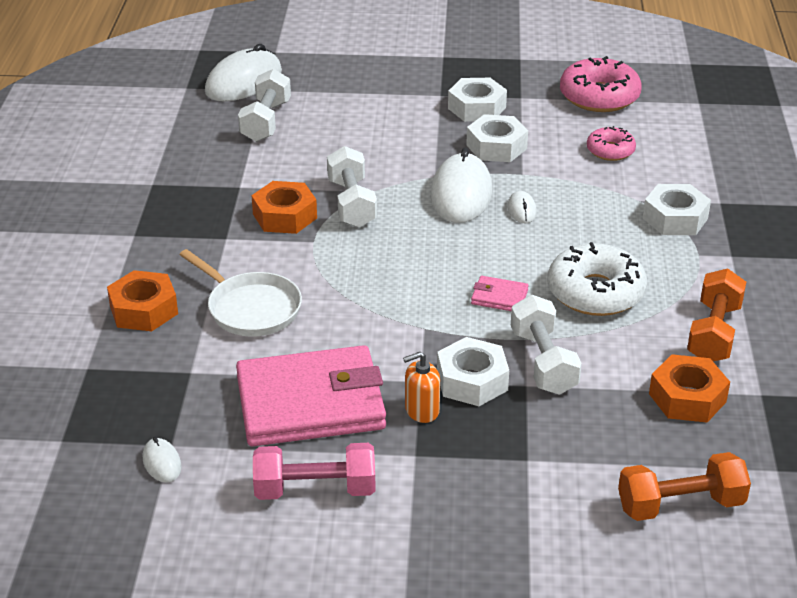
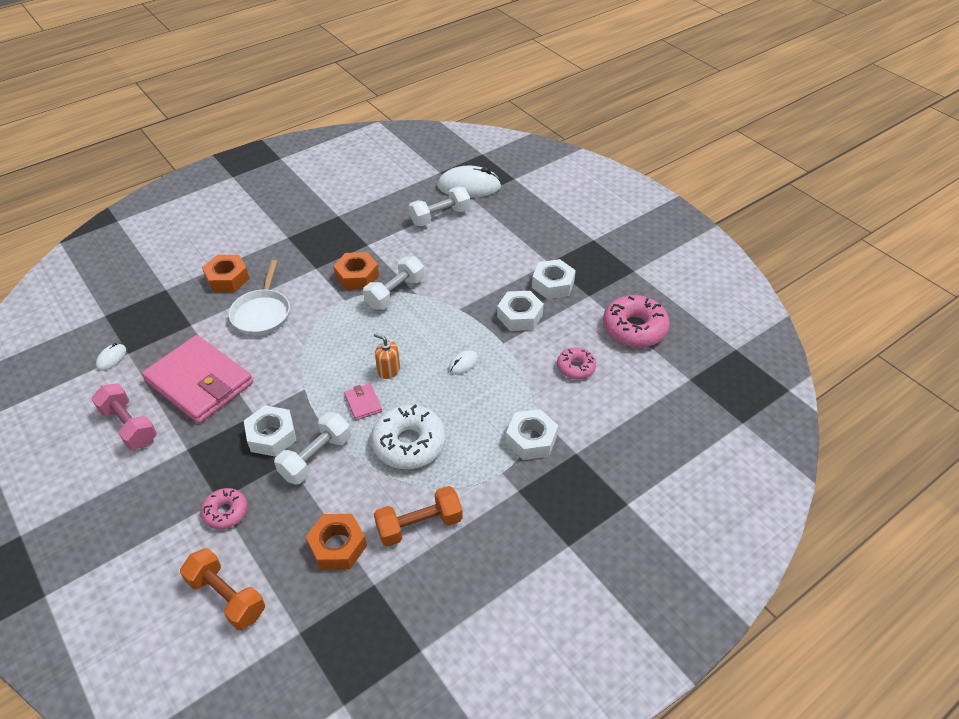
camera: 50 degrees right, 10 degrees up
orange soap dispenser [403,352,440,423] -> orange soap dispenser moved to [374,333,400,379]
white mouse [430,147,492,223] -> none
none -> pink donut [201,488,247,530]

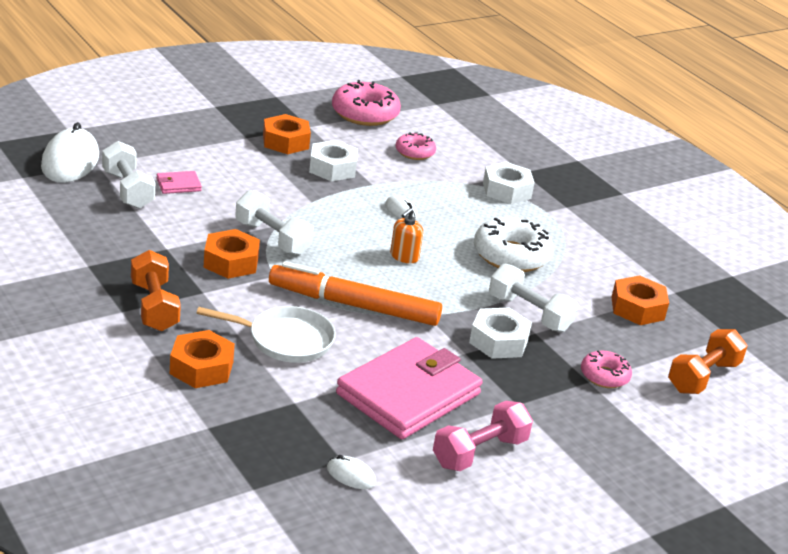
camera: 90 degrees left, 15 degrees down
pink wallet [344,383,382,420] -> pink wallet moved to [157,171,202,194]
orange dumbbell [374,486,463,547] -> orange dumbbell moved to [131,250,181,331]
white nut [532,259,576,299] -> orange nut [263,114,311,154]
none -> orange marker [269,262,442,326]

